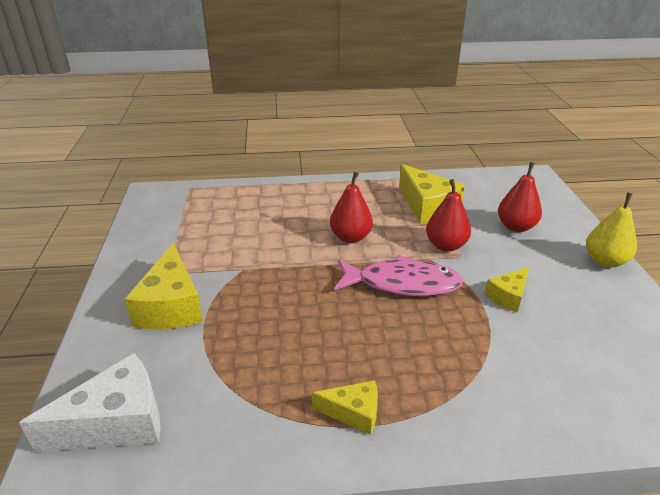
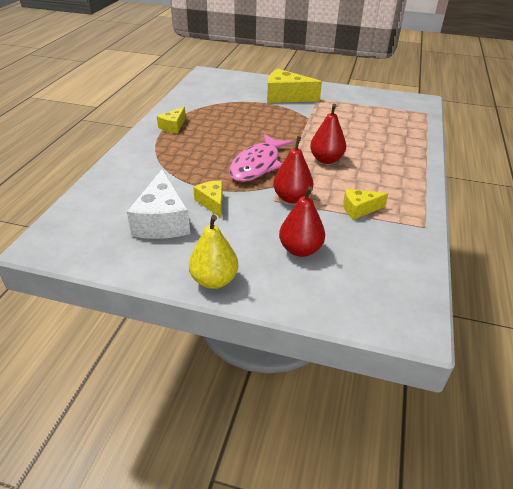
camera: 110 degrees right, 5 degrees up
white cheese [19,353,160,452] -> white cheese moved to [127,169,190,239]
yellow cheese [399,164,465,224] -> yellow cheese [343,189,388,220], size x0.57

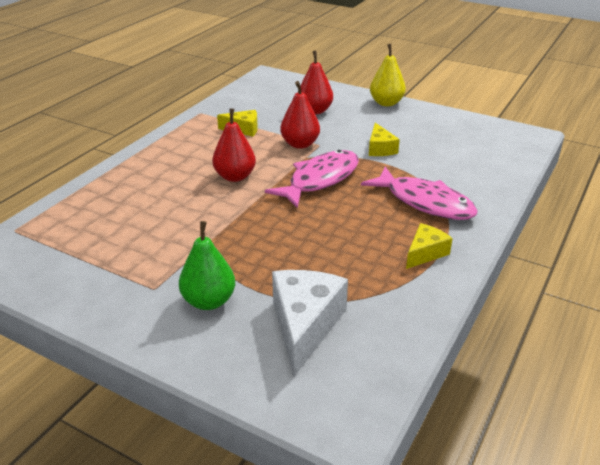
camera: 165 degrees left, 5 degrees down
white cheese [127,169,190,239] -> white cheese moved to [272,270,348,376]
yellow cheese [267,69,322,103] -> green pear [179,221,235,310]
none -> pink fish [361,167,478,220]

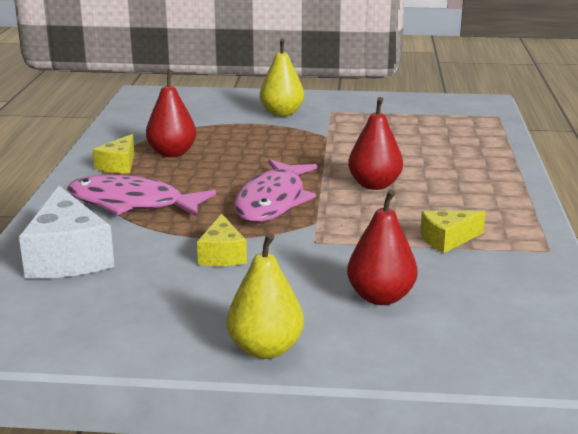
camera: 155 degrees right, 10 degrees down
green pear [179,221,235,310] -> yellow pear [260,39,304,116]
white cheese [272,270,348,376] -> white cheese moved to [19,186,115,279]
red pear [280,81,320,149] -> red pear moved to [146,70,196,157]
yellow cheese [369,123,400,156] -> yellow cheese turned 150 degrees counterclockwise [197,213,247,266]

